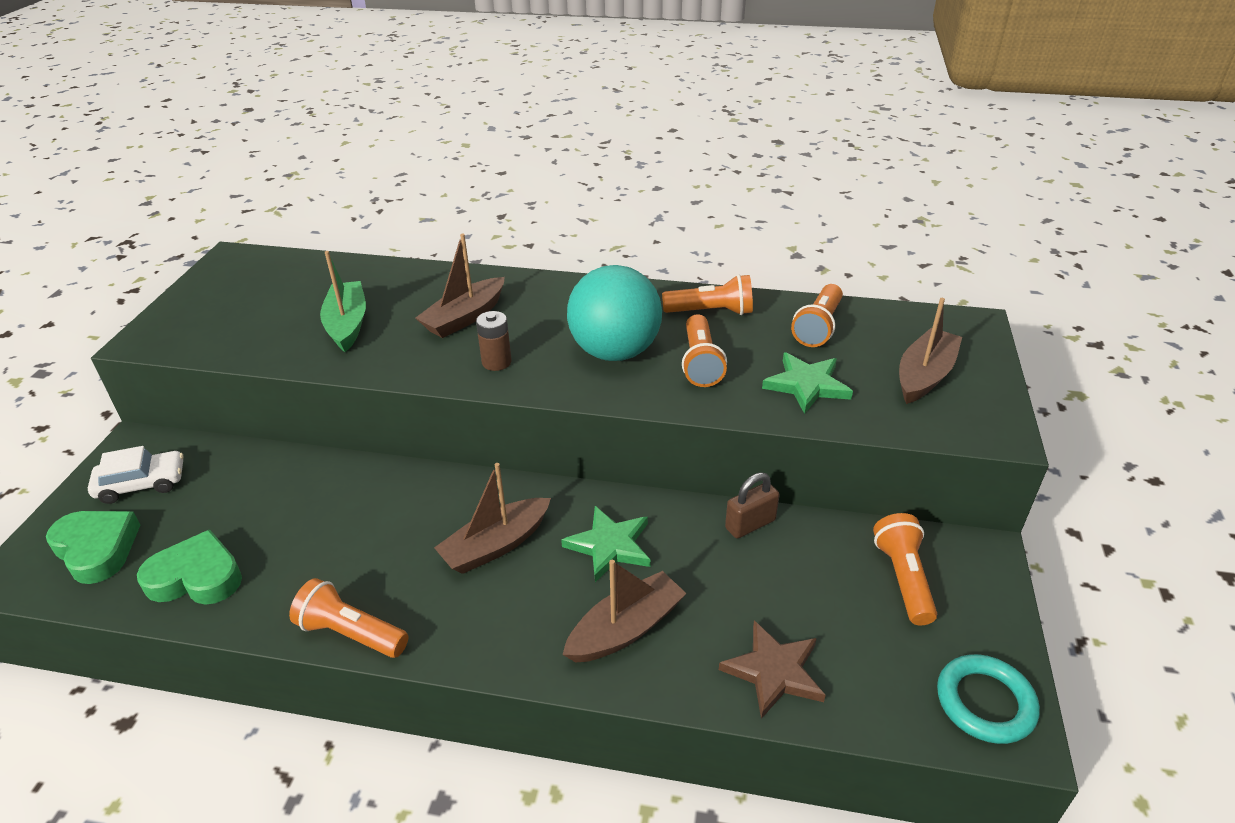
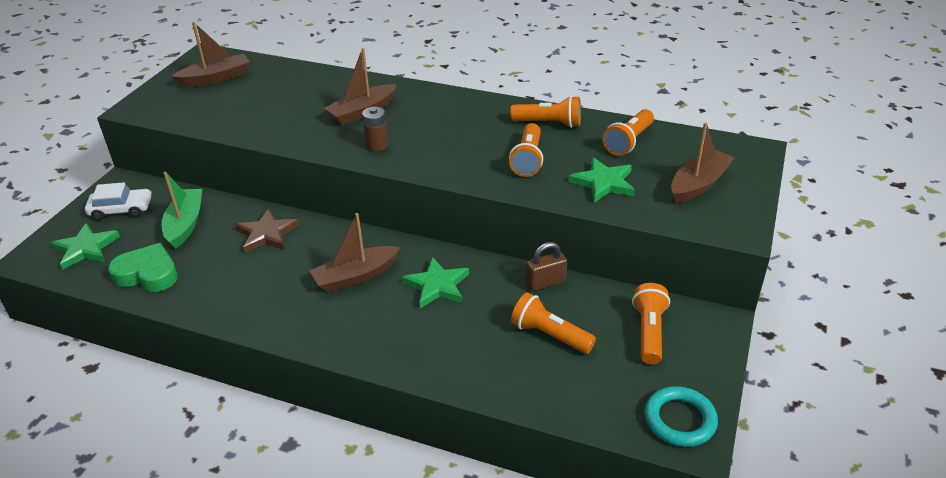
camera: 10 degrees right, 0 degrees up
green heart [46,511,140,584] -> green star [51,223,120,270]
orange flashlight [289,578,408,658] -> orange flashlight moved to [511,292,596,354]
green boat [320,251,366,352] -> green boat moved to [162,172,202,249]
brown boat [562,560,687,662] -> brown boat moved to [171,22,250,87]
turquoise ball [567,265,662,361] -> none
brown star [719,620,826,719] -> brown star moved to [235,209,299,253]

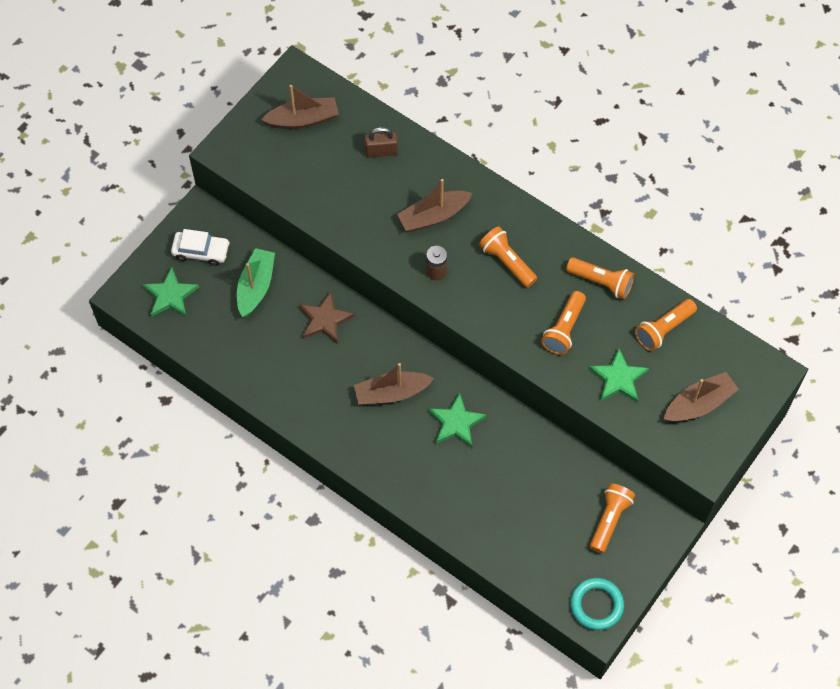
camera: 15 degrees right, 25 degrees up
green heart [108,243,178,292] -> none
orange flashlight [511,292,596,354] -> orange flashlight moved to [479,226,537,288]
brown padlock [526,242,567,291] -> brown padlock moved to [364,127,398,157]

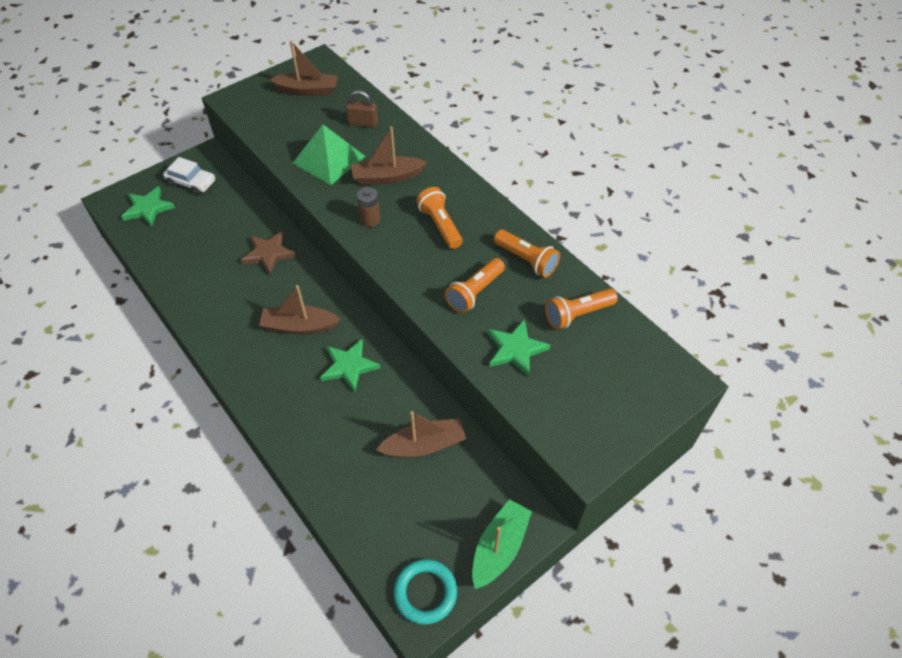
camera: 15 degrees right, 10 degrees down
green boat [237,248,275,317] -> green boat moved to [472,499,532,589]
orange flashlight [590,483,635,553] -> none
brown boat [664,372,739,422] -> brown boat moved to [376,411,466,458]
none -> green pyramid [293,125,366,185]

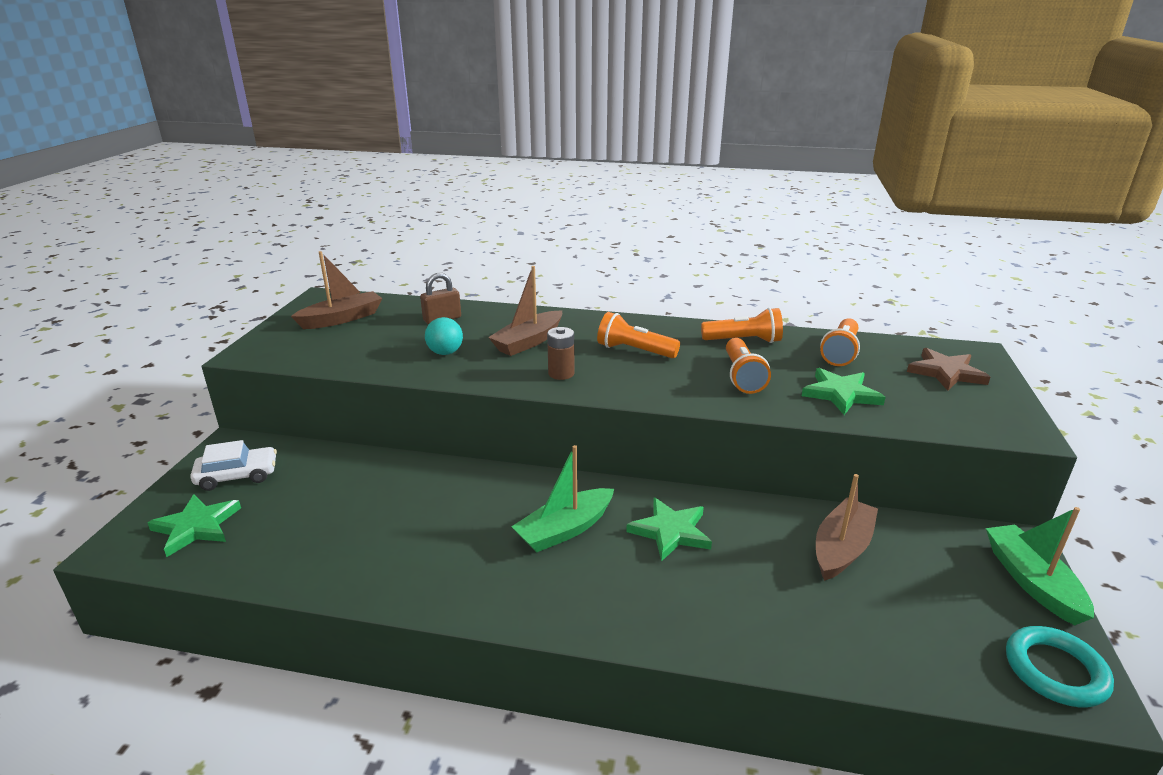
camera: 40 degrees left, 25 degrees down
brown star [241,231,296,275] -> brown star moved to [907,348,990,391]
brown boat [259,285,341,334] -> green boat [511,445,614,552]
green pyramid [293,125,366,185] -> turquoise ball [425,317,463,355]

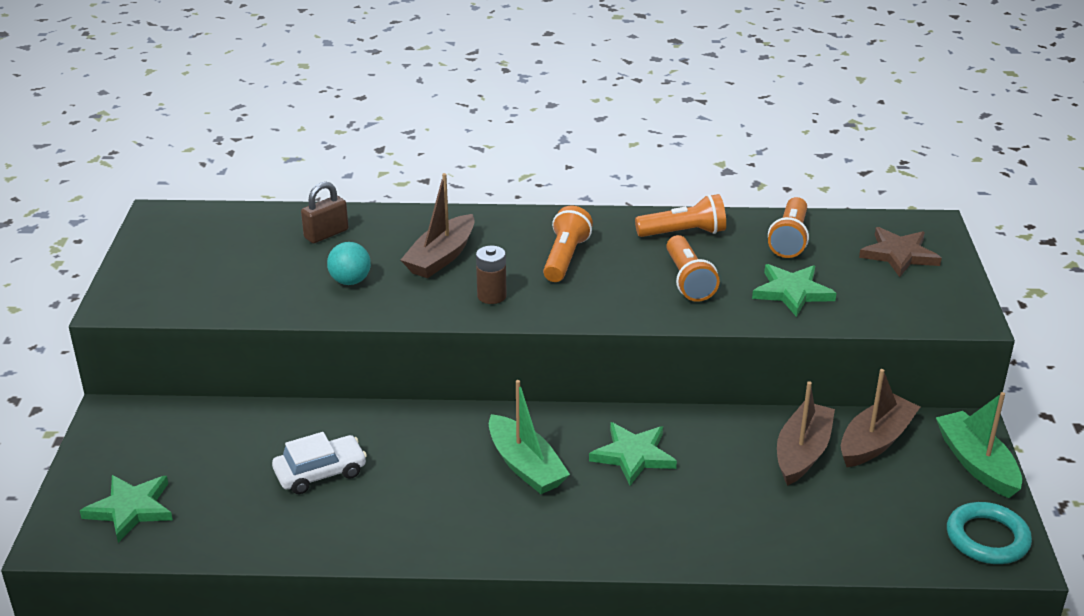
camera: 10 degrees left, 5 degrees up
white car [190,440,277,491] -> white car moved to [272,432,367,494]
brown boat [291,251,382,329] -> brown boat moved to [841,369,920,467]
green boat [511,445,614,552] -> green boat turned 75 degrees counterclockwise [489,380,570,494]
orange flashlight [597,312,680,358] -> orange flashlight turned 90 degrees clockwise [543,206,593,282]

